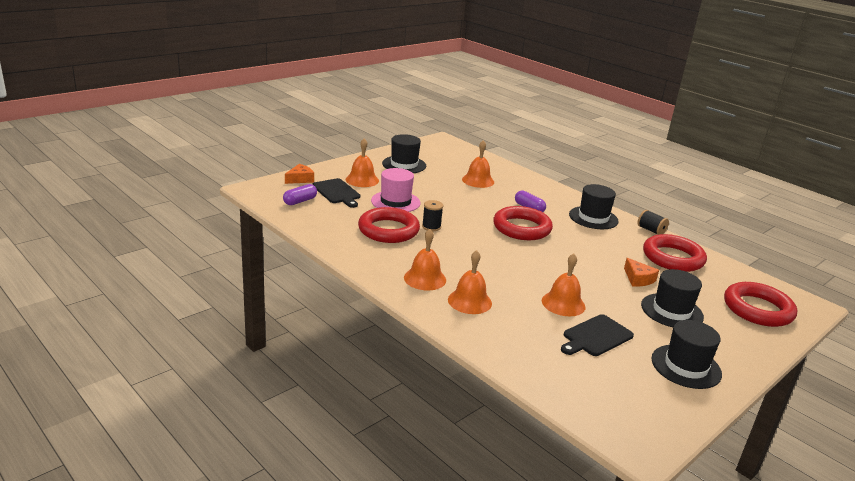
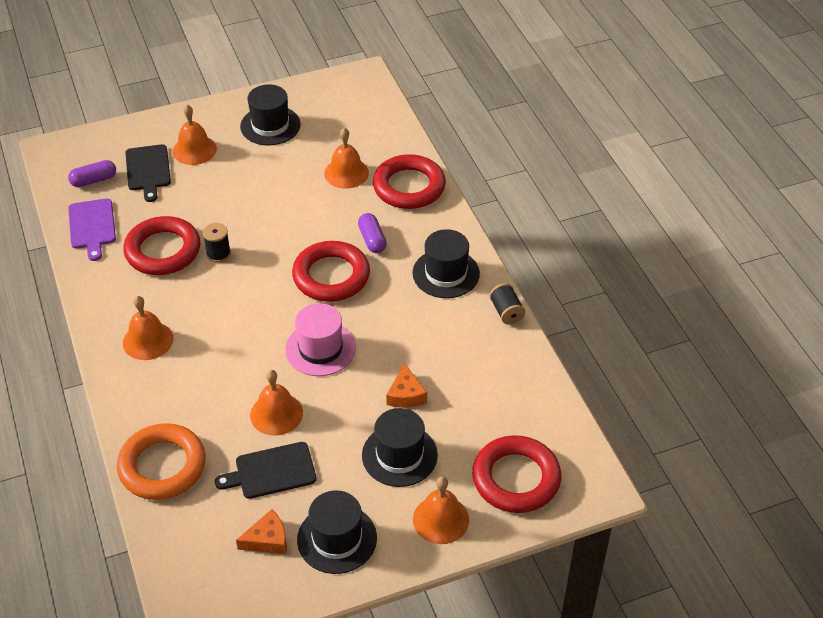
camera: 25 degrees right, 20 degrees up
orange cheese [285,164,314,184] -> orange cheese moved to [236,509,287,554]
pink hat [371,168,420,212] -> pink hat moved to [285,303,356,376]
orange bell [448,250,492,314] -> orange bell moved to [413,477,469,544]
red ring [643,234,707,272] -> red ring moved to [373,154,446,209]
none -> purple cutting board [68,198,116,261]
none -> orange ring [117,423,206,500]

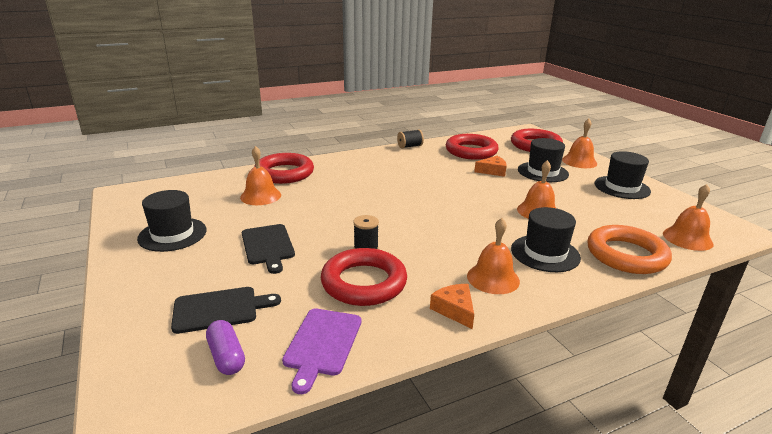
camera: 95 degrees left, 20 degrees down
purple cutting board [68,198,116,261] -> purple cutting board turned 120 degrees clockwise [282,308,361,394]
orange bell [173,105,217,165] -> orange bell moved to [663,184,714,251]
black cutting board [215,442,317,499] -> black cutting board moved to [242,224,295,274]
orange cheese [236,509,287,554] -> orange cheese moved to [430,284,474,329]
pink hat [285,303,356,376] -> none
red ring [292,241,370,302] -> red ring moved to [446,134,499,160]
purple capsule [358,213,387,253] -> none
black hat [412,229,480,298] -> black hat moved to [511,207,581,272]

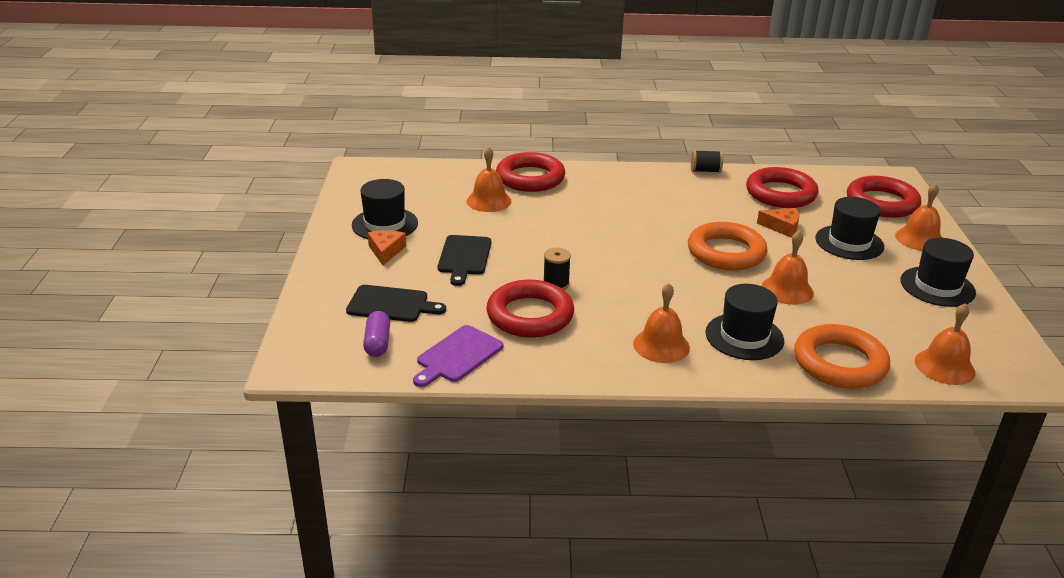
camera: 25 degrees right, 5 degrees up
orange cheese [430,284,474,329] -> orange cheese moved to [368,230,406,265]
none -> orange ring [688,222,768,271]

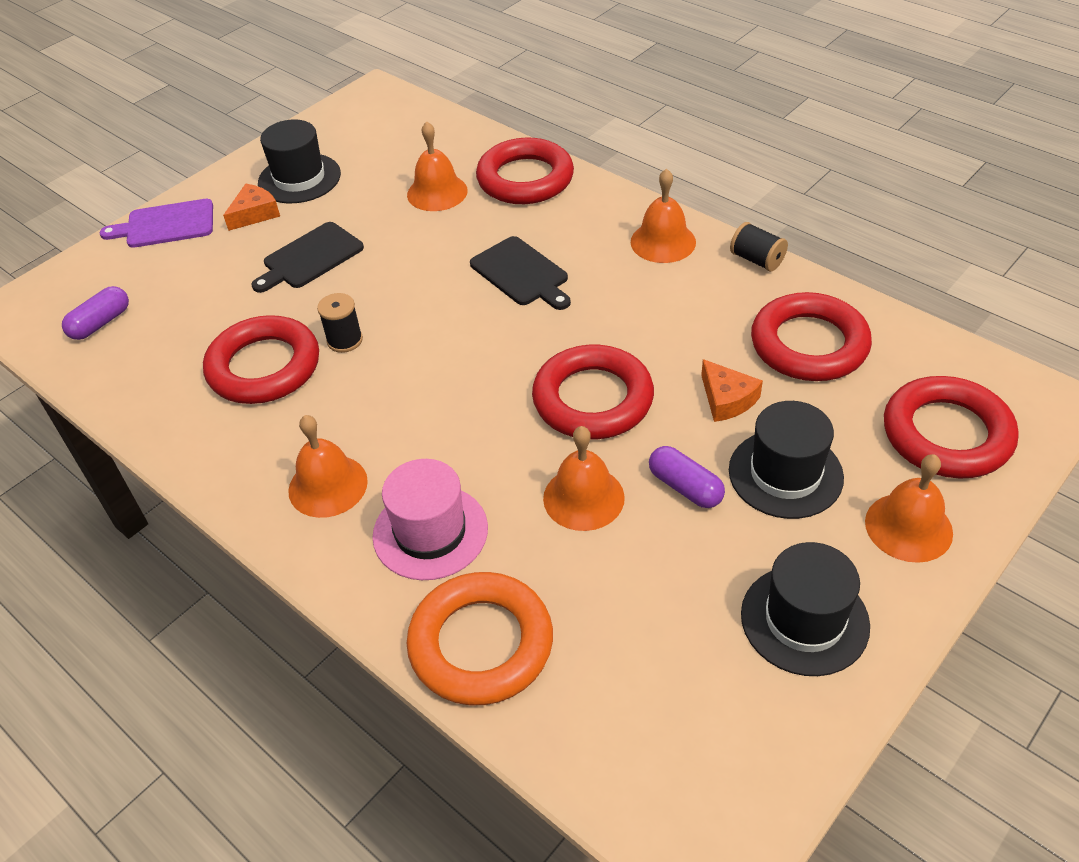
camera: 45 degrees right, 15 degrees up
black cutting board [346,285,446,322] -> black cutting board moved to [470,236,571,310]
purple cutting board [413,325,503,387] -> purple cutting board moved to [100,199,213,248]
orange ring [688,222,768,271] -> red ring [532,345,654,439]
black hat [705,284,784,360] -> pink hat [372,459,488,580]
orange bell [915,304,975,385] -> orange bell moved to [631,168,696,263]
none -> purple capsule [649,446,725,508]

